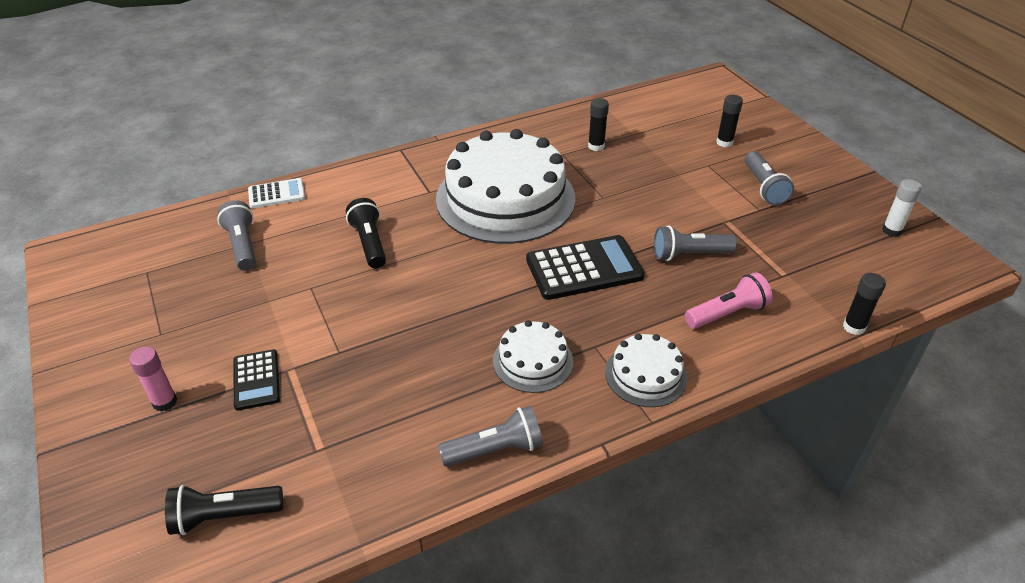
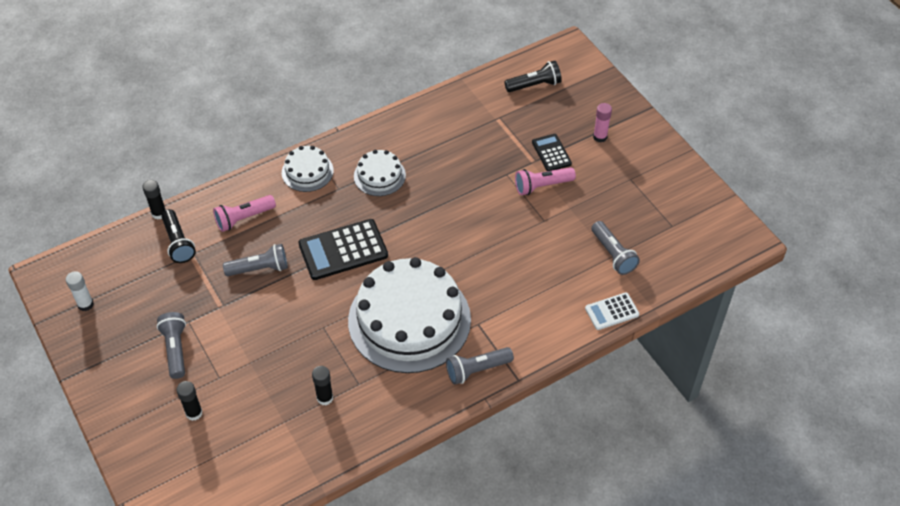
camera: 175 degrees right, 10 degrees up
black flashlight [346,198,386,268] -> black flashlight moved to [161,209,196,263]
grey flashlight [438,406,543,467] -> grey flashlight moved to [446,347,514,385]
none -> pink flashlight [515,167,576,195]

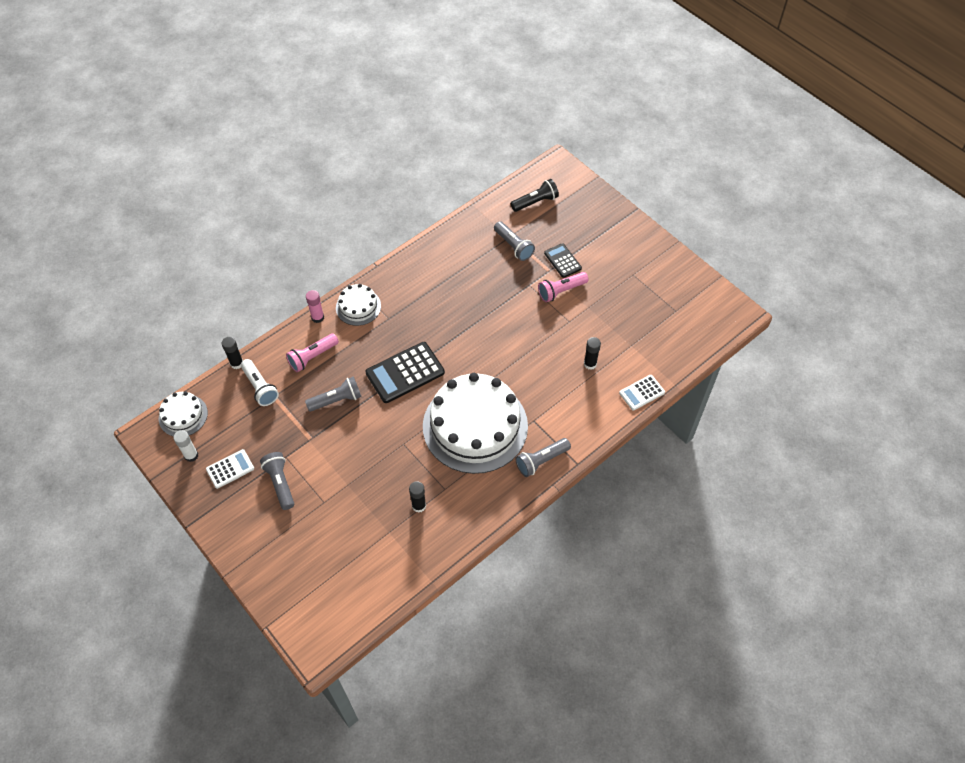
camera: 10 degrees left, 5 degrees up
black flashlight [161,209,196,263] -> white flashlight [241,359,279,406]
black glue stick [176,381,203,421] -> black glue stick moved to [584,337,601,370]
white cake [354,150,406,196] -> white cake moved to [159,392,208,436]
grey flashlight [591,221,640,275] -> grey flashlight moved to [494,221,535,261]
pink glue stick [593,103,612,142] -> pink glue stick moved to [306,290,324,323]
none -> white calculator [206,449,254,489]

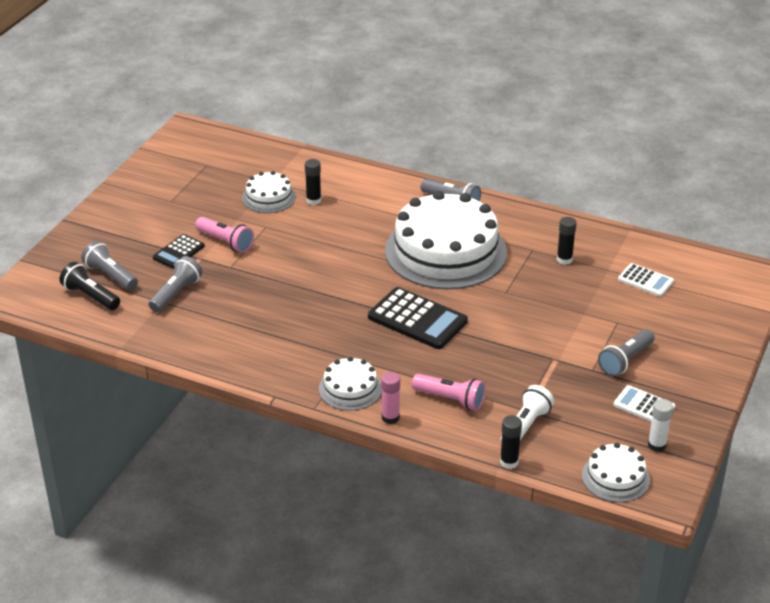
camera: 115 degrees left, 20 degrees down
grey flashlight [305,376,362,412] -> grey flashlight moved to [81,241,138,290]
white calculator [619,375,665,411] -> white calculator moved to [618,263,674,296]
none -> white cake [242,171,296,213]

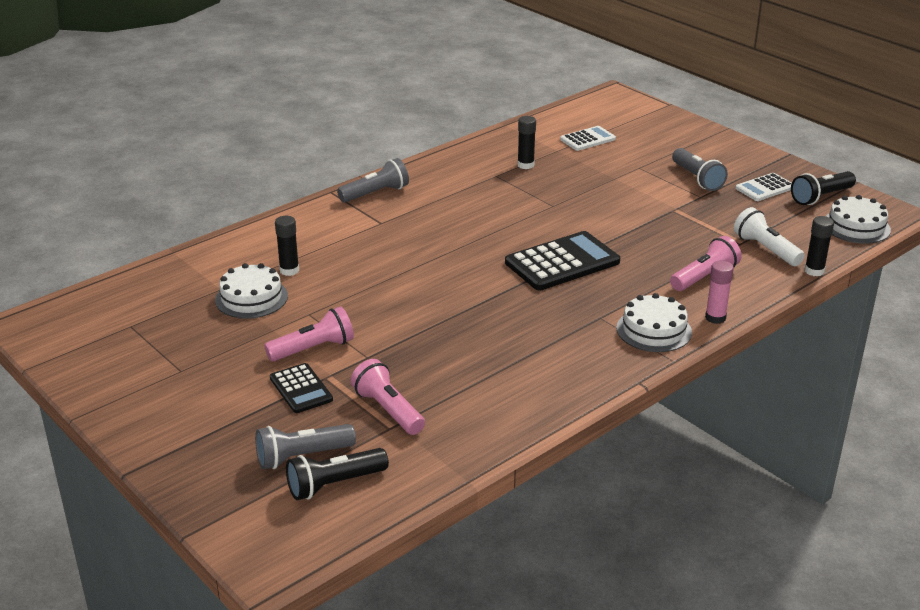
camera: 65 degrees left, 5 degrees down
grey flashlight [149,256,202,313] -> pink flashlight [351,359,425,435]
white cake [385,191,507,289] -> none
white glue stick [648,399,673,452] -> black flashlight [791,171,856,205]

